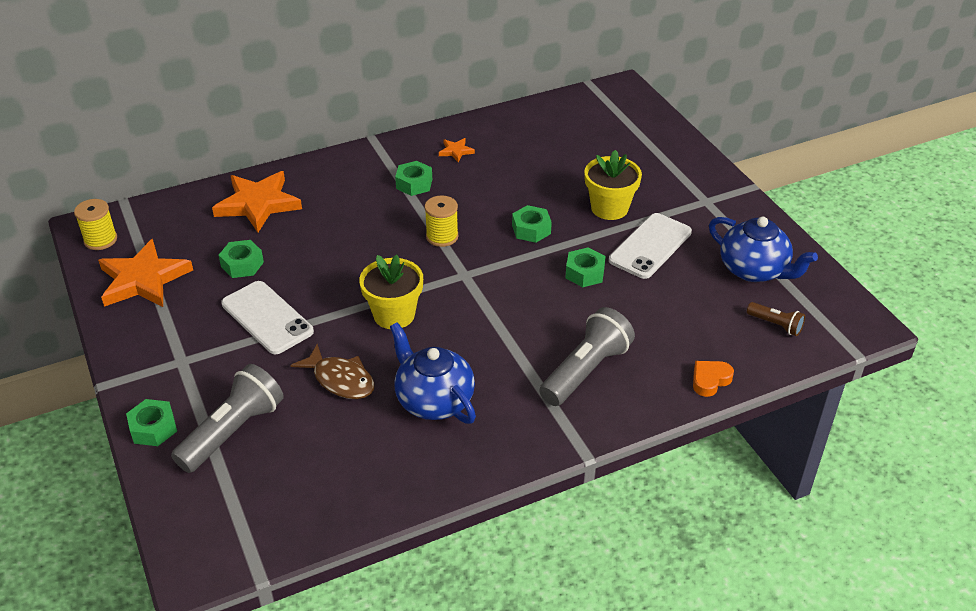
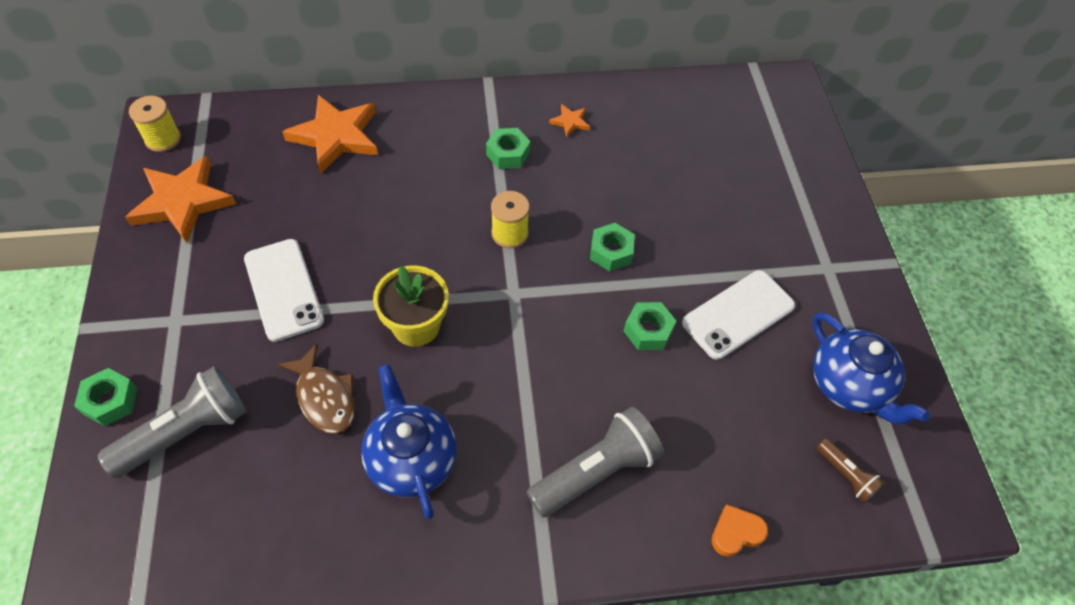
camera: 15 degrees right, 15 degrees up
green nut [219,240,264,278] -> none
yellow flower pot [584,150,642,220] -> none

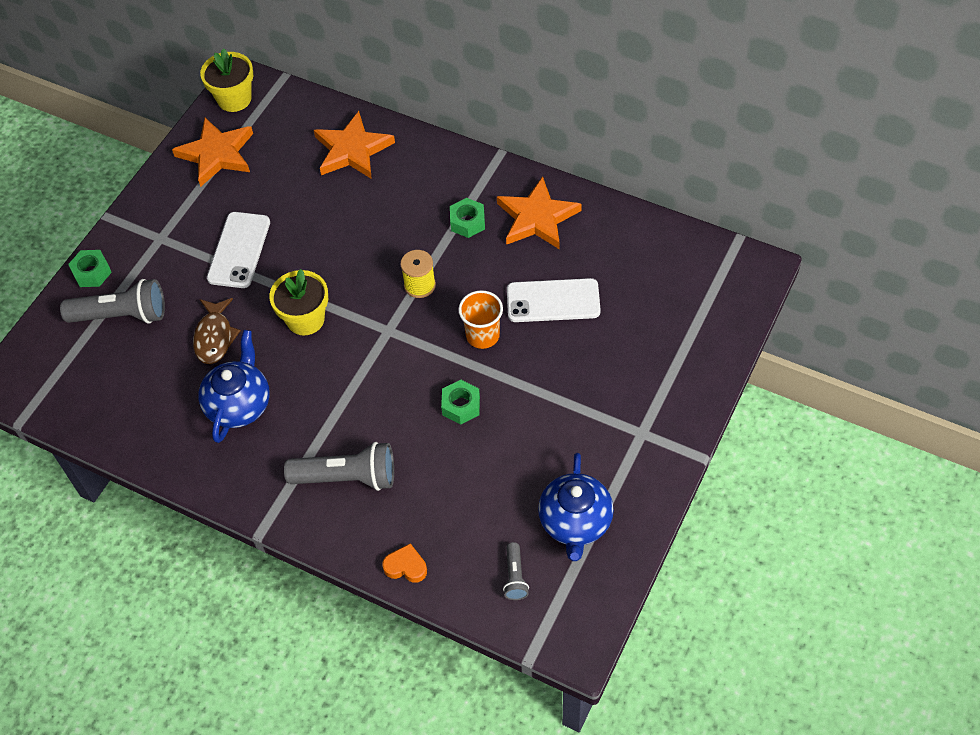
camera: 40 degrees right, 0 degrees up
yellow spool [129,96,181,152] -> yellow flower pot [200,48,253,112]
orange star [549,104,590,137] -> orange star [497,176,582,250], size x2.27
green nut [590,223,635,272] -> orange cup [458,290,503,349]
white phone [682,270,795,360] -> white phone moved to [507,278,601,322]
brown flashlight [817,438,885,503] -> grey flashlight [503,542,529,600]

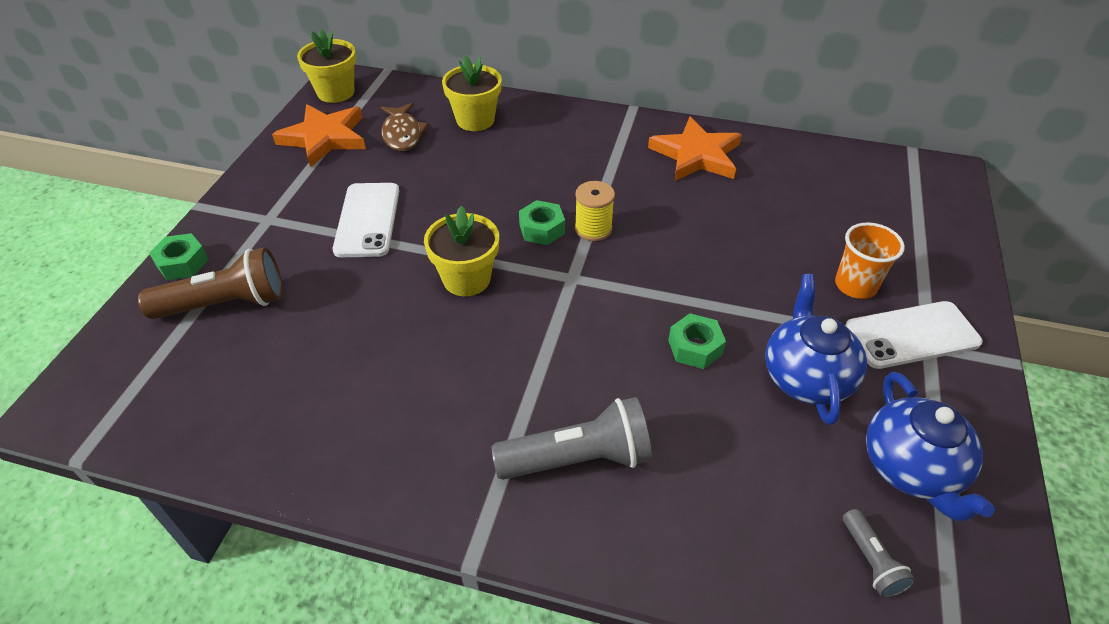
camera: 15 degrees left, 10 degrees down
grey flashlight [60,279,165,324] -> brown flashlight [138,247,283,319]
brown fish [193,298,241,364] -> brown fish moved to [380,103,429,151]
blue teapot [198,330,270,443] -> blue teapot moved to [765,274,867,425]
orange star [314,111,395,179] -> yellow flower pot [442,55,502,131]
orange heart [382,543,427,583] -> none
green nut [450,198,485,238] -> green nut moved to [519,200,565,245]
orange cup [458,290,503,349] -> orange cup moved to [835,222,905,299]
white phone [507,278,601,322] -> white phone moved to [845,301,983,369]

